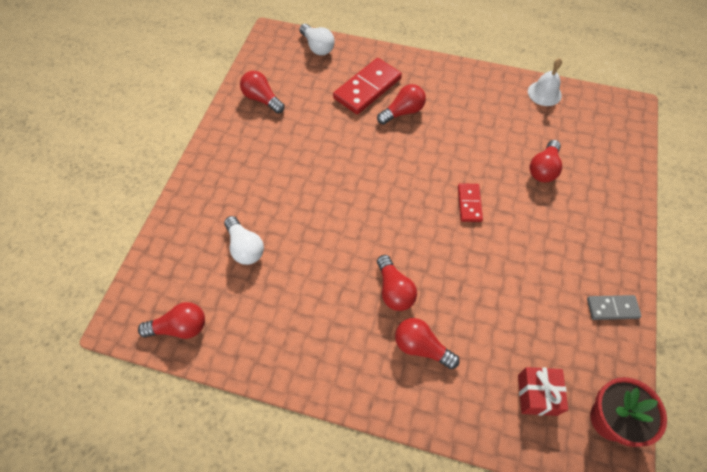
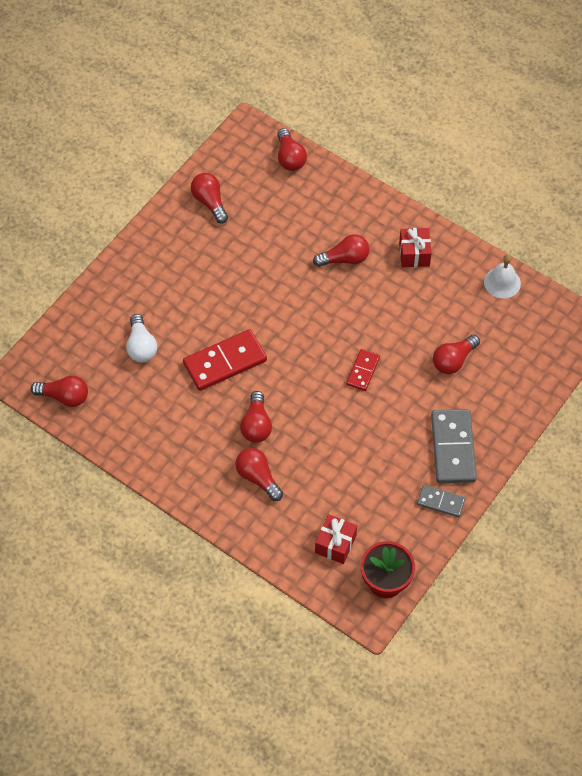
camera: 20 degrees right, 0 degrees up
white light bulb [300,24,335,55] -> red light bulb [277,128,307,171]
red domino [333,58,402,114] -> red domino moved to [183,329,267,391]
none -> red gift [399,228,432,267]
none -> grey domino [431,409,477,483]

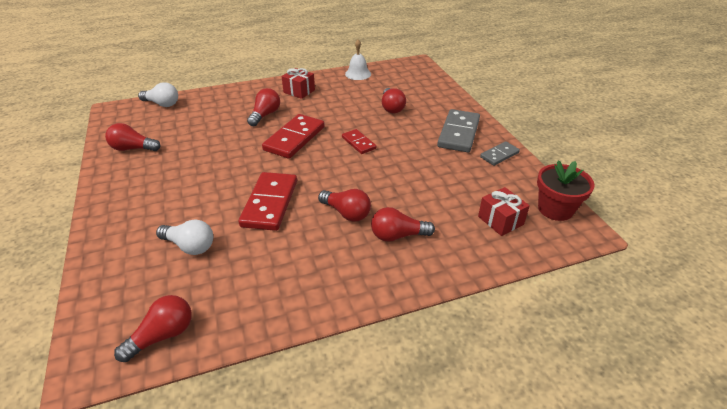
camera: 55 degrees left, 20 degrees down
red light bulb [277,128,307,171] -> white light bulb [138,82,178,107]
grey domino [431,409,477,483] -> grey domino turned 75 degrees clockwise [437,109,480,152]
none -> red domino [262,114,325,159]

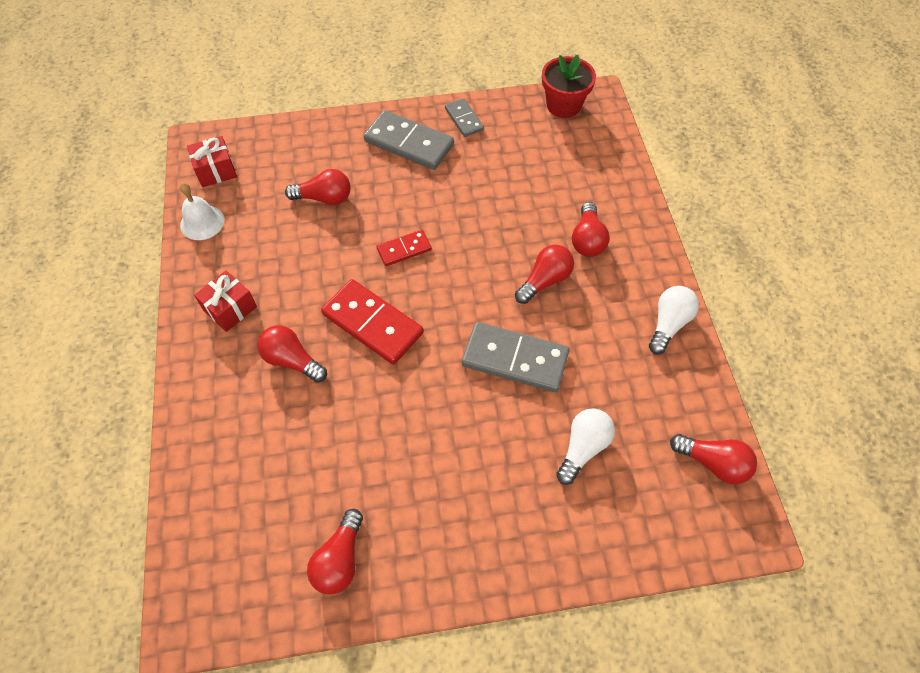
camera: 80 degrees left, 20 degrees up
red light bulb [114,295,192,362] -> red light bulb turned 150 degrees clockwise [670,434,757,484]
white light bulb [138,82,178,107] -> white light bulb moved to [649,286,699,354]
red domino [238,172,297,231] -> grey domino [462,322,569,392]
red gift [478,187,530,236] -> red gift moved to [187,136,237,187]

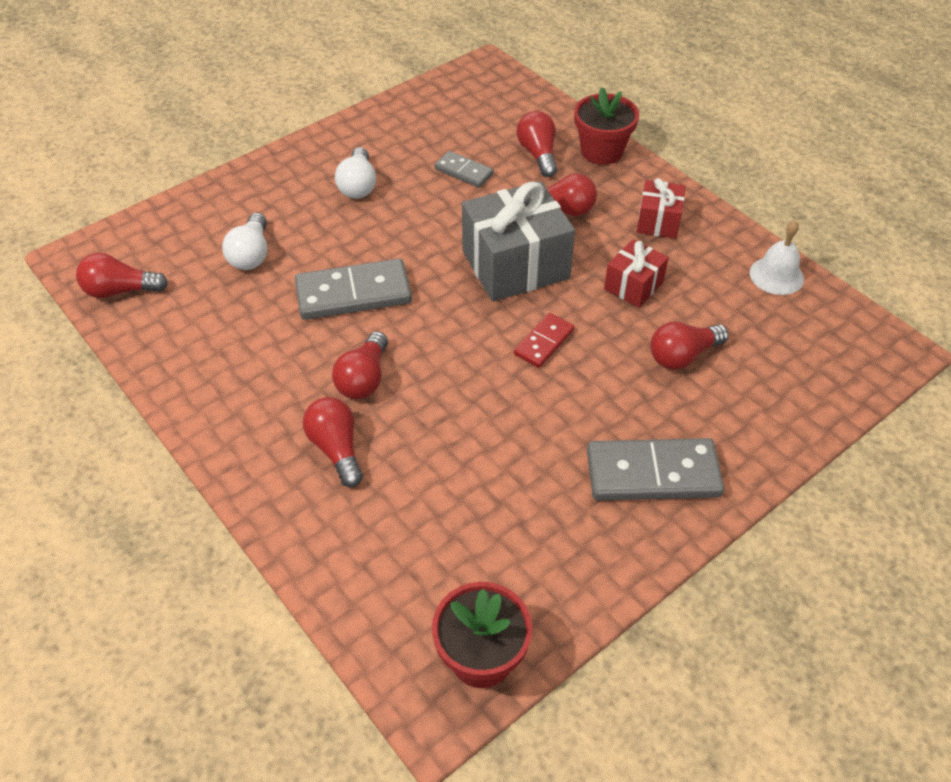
camera: 150 degrees right, 10 degrees down
red gift [187,136,237,187] -> red gift moved to [604,239,669,308]
red light bulb [307,509,363,595] -> red light bulb moved to [517,111,557,177]
red domino [321,279,424,365] -> grey gift [462,181,575,302]
grey domino [445,98,484,137] -> grey domino moved to [434,151,494,188]
white light bulb [649,286,699,354] -> white light bulb moved to [335,147,376,199]
none -> red flower pot [574,87,639,165]

